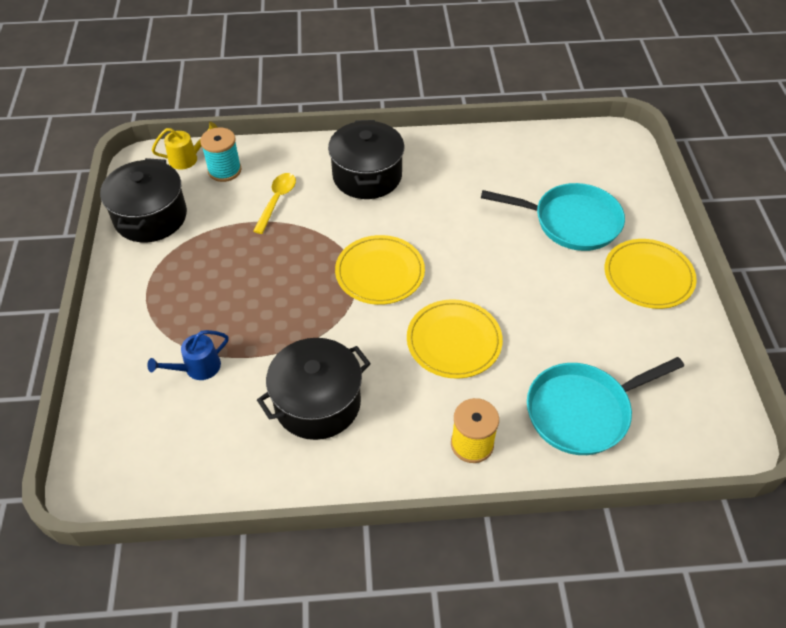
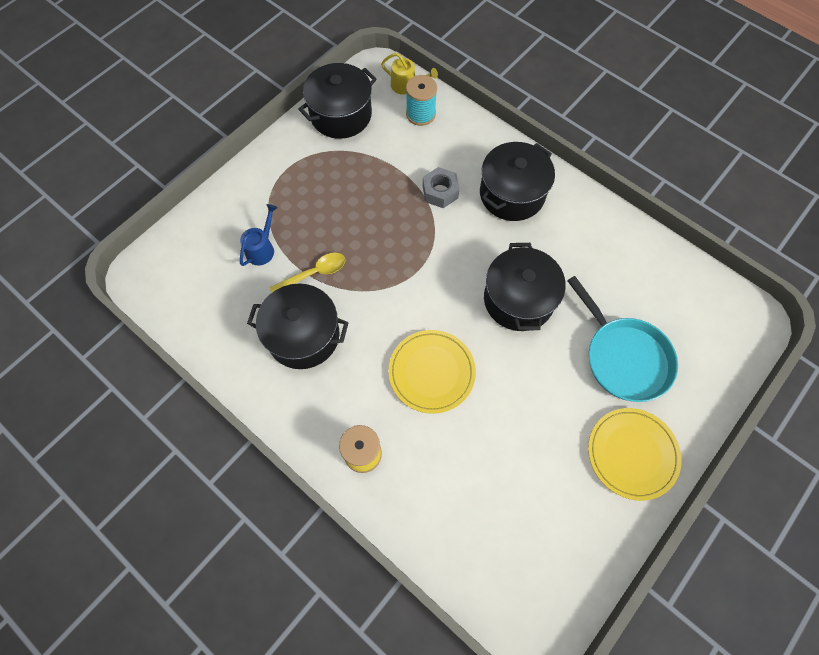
camera: 45 degrees right, 15 degrees up
blue watering can [147,330,229,380] -> blue watering can turned 105 degrees clockwise [240,204,278,266]
yellow spoon [253,173,296,234] -> yellow spoon moved to [270,253,345,292]
yellow plate [335,235,425,305] -> none
turquoise pan [527,357,684,455] -> none
none -> grey nut [423,167,460,208]
none -> black pot [484,243,566,331]

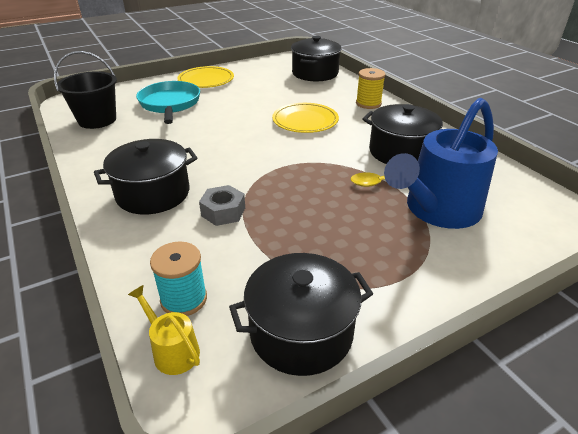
camera: 160 degrees left, 30 degrees down
blue watering can [240,204,278,266] -> blue watering can [384,98,498,229], size x2.34
black pot [484,243,566,331] -> black pot moved to [291,36,342,81]
none -> black bucket [54,51,117,129]

